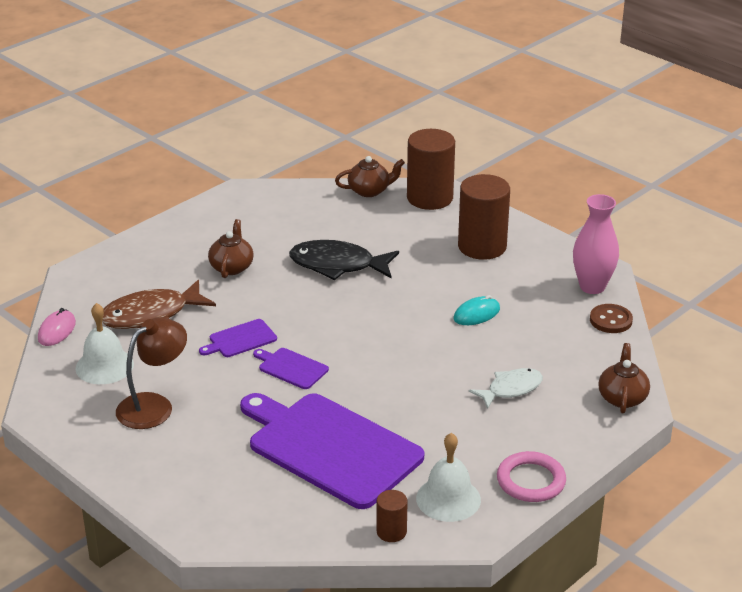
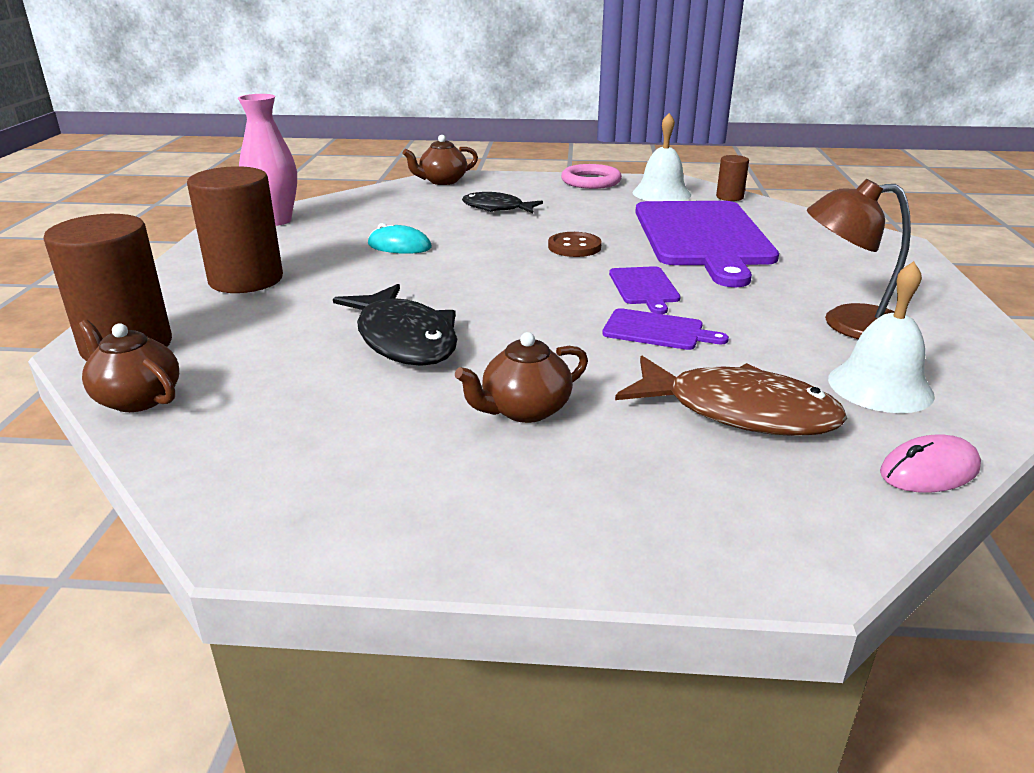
camera: 130 degrees left, 5 degrees down
white fish [469,368,543,409] -> black fish [462,192,543,213]
brown button [590,304,633,333] -> brown button moved to [548,232,602,257]

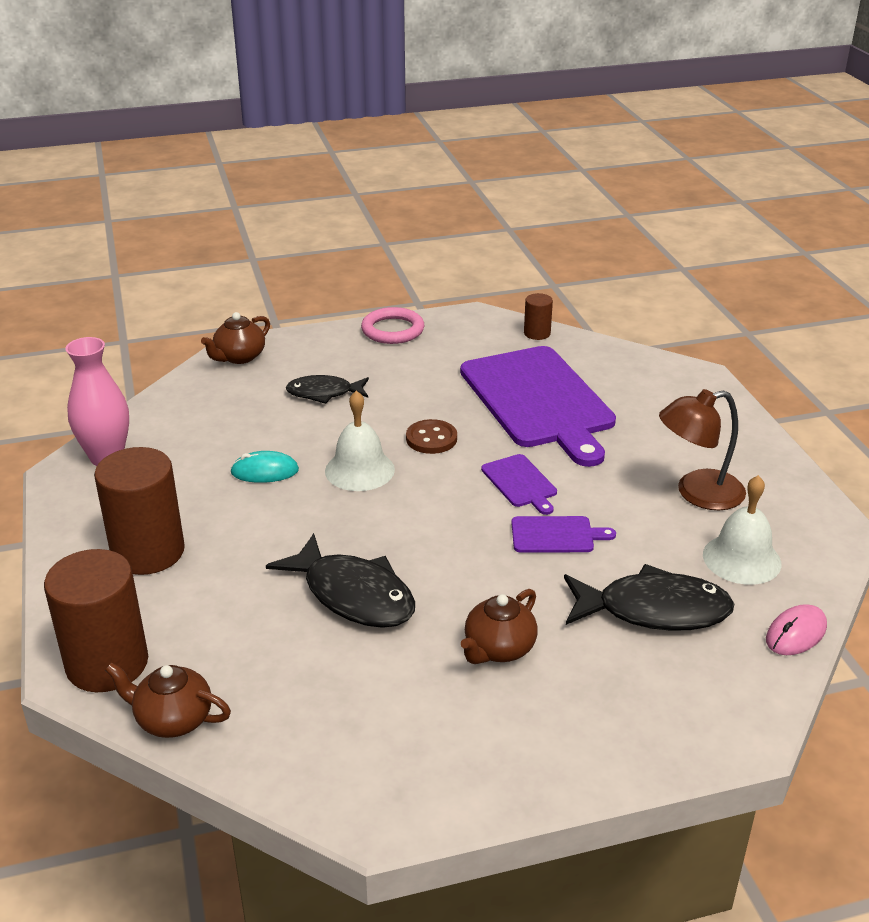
camera: 20 degrees left, 5 degrees up
brown fish [615,356,847,436] -> black fish [564,564,734,631]
white bell [632,113,691,201] -> white bell moved to [325,391,395,491]

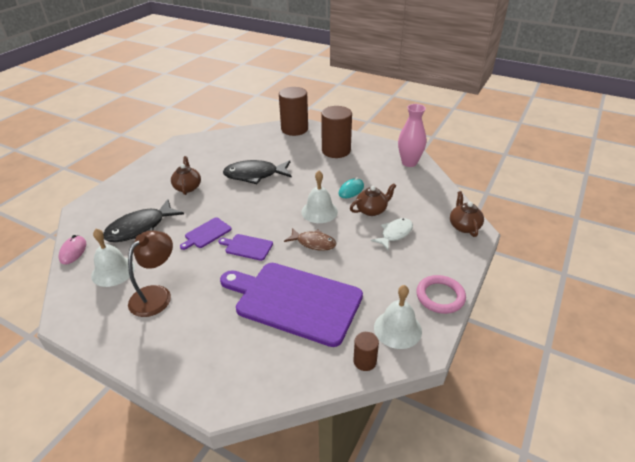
camera: 135 degrees right, 5 degrees up
brown teapot [105,662,231,738] -> brown teapot moved to [350,183,396,216]
black fish [286,375,369,404] -> white fish [371,218,413,250]
brown button [406,419,457,454] -> brown fish [284,228,336,251]
none -> white bell [374,285,422,349]

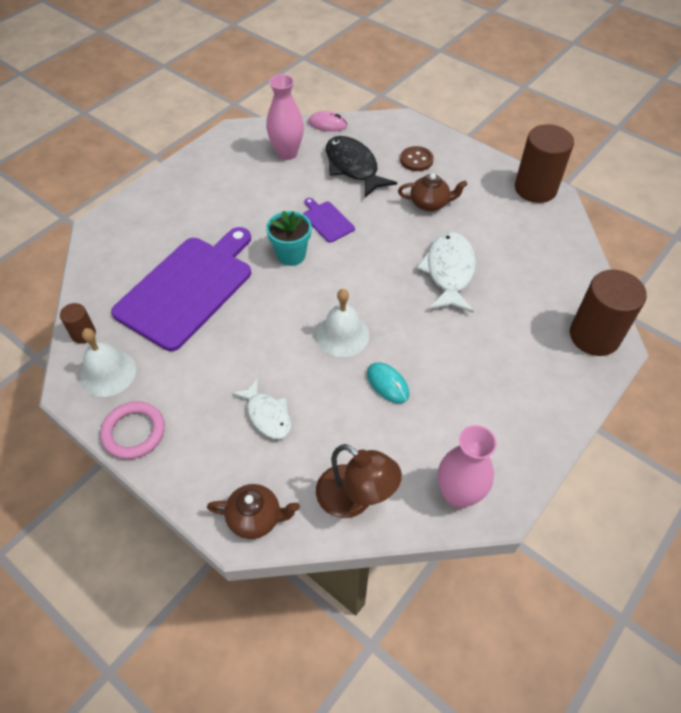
camera: 100 degrees right, 15 degrees up
white bell [91,229,135,287] -> pink vase [266,74,304,160]
brown lamp [128,231,173,317] -> brown lamp moved to [316,444,402,518]
purple cutting board [218,234,273,261] -> turquoise flower pot [266,211,312,266]
black fish [223,160,292,184] -> white fish [416,232,476,313]
brown fish [284,228,336,251] -> none
brown cylinder [321,106,352,158] -> brown cylinder moved to [515,124,574,203]
brown teapot [350,183,396,216] -> none
none -> brown button [400,146,434,171]

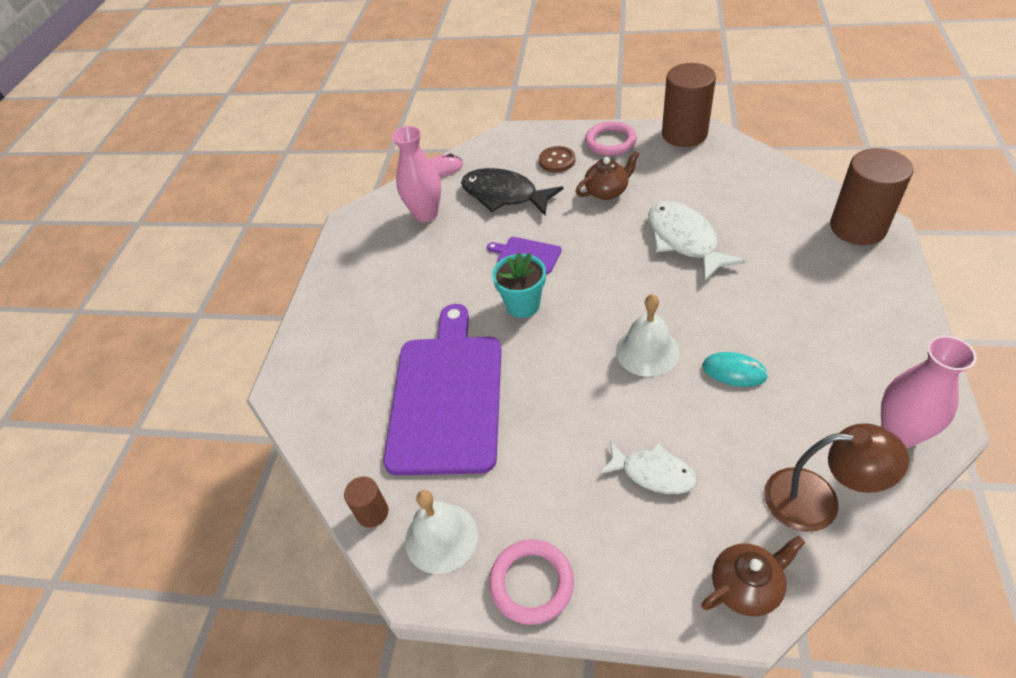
camera: 25 degrees left, 5 degrees down
none -> pink ring [585,121,637,156]

